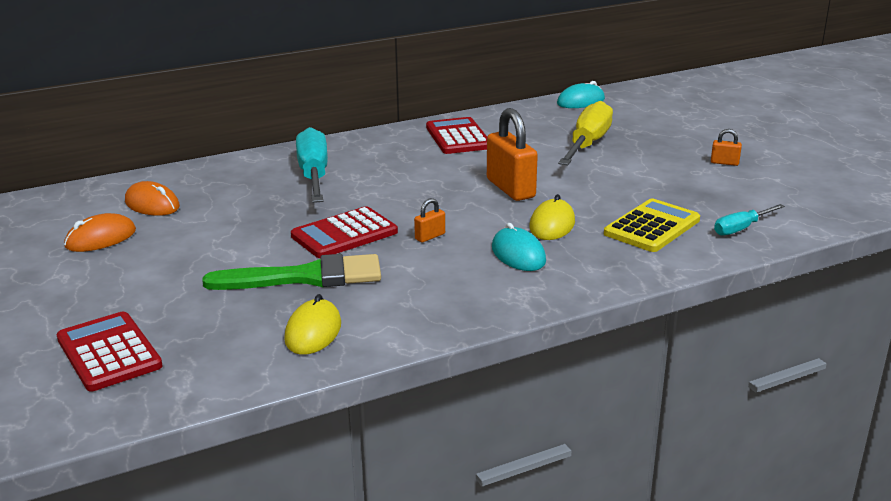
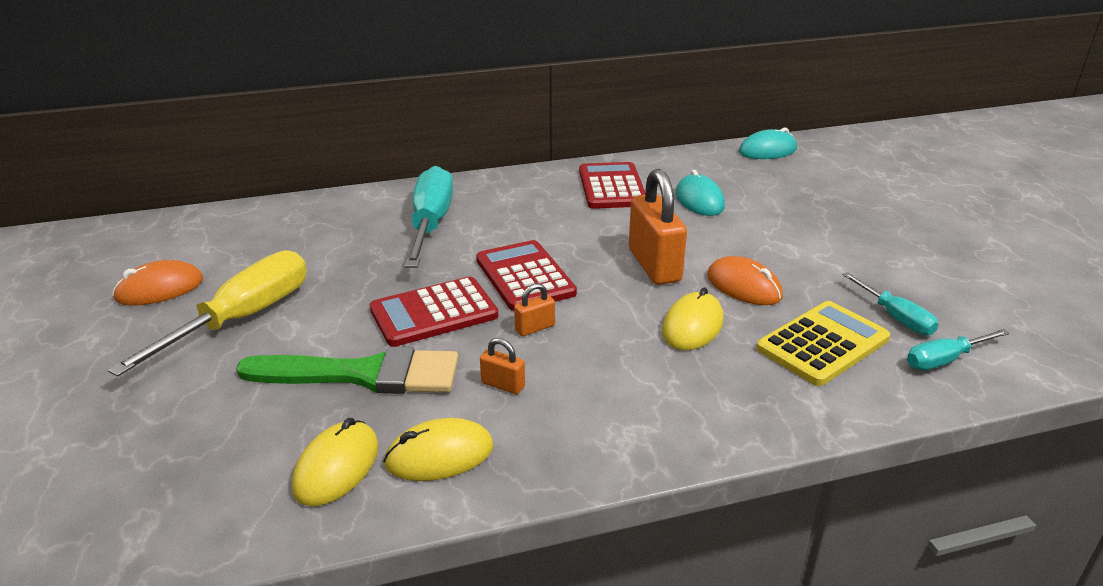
camera: 10 degrees right, 5 degrees up
red calculator [57,312,163,391] -> red calculator moved to [476,240,577,311]
orange mouse [125,181,180,216] -> orange mouse moved to [707,256,783,305]
turquoise mouse [492,223,546,271] -> turquoise mouse moved to [676,170,725,216]
yellow screwdriver [558,101,613,165] -> yellow screwdriver moved to [108,250,307,377]
orange padlock [711,129,742,166] -> orange padlock moved to [480,338,525,394]
none -> yellow mouse [383,418,493,481]
none -> turquoise screwdriver [842,272,939,335]

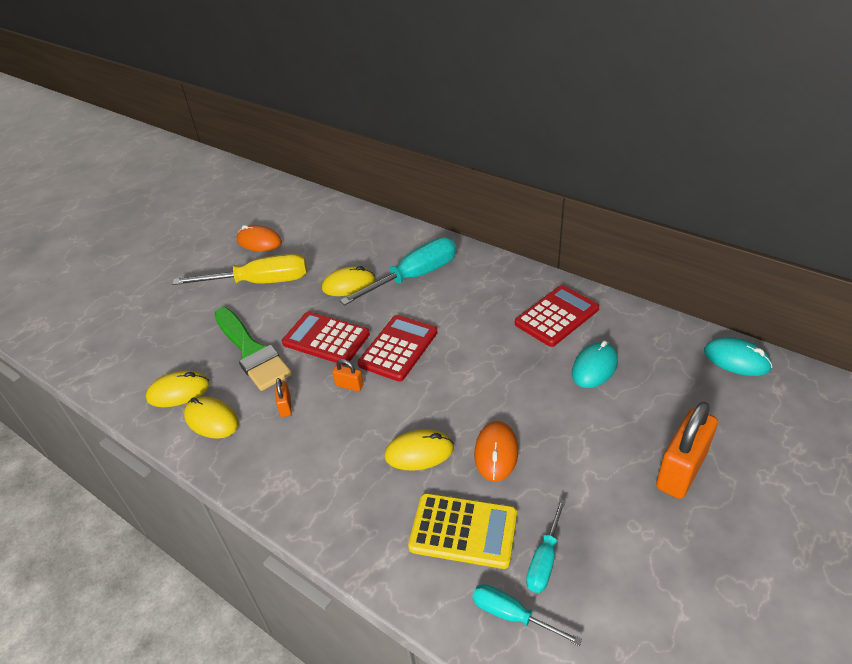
camera: 55 degrees right, 10 degrees up
orange padlock [629,169,687,285] -> orange padlock moved to [656,402,718,499]
none -> yellow mouse [322,266,375,296]

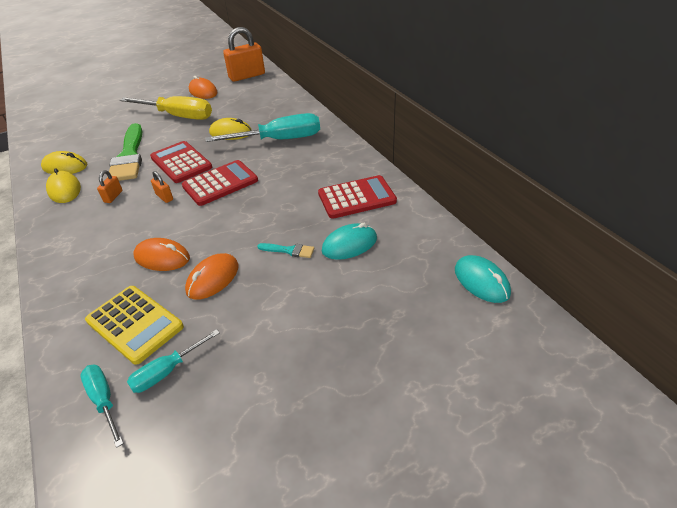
camera: 25 degrees right, 0 degrees up
yellow mouse [385,429,454,471] -> orange mouse [133,238,190,271]
orange padlock [656,402,718,499] -> orange padlock moved to [223,27,265,82]
none -> turquoise brush [257,243,314,258]

